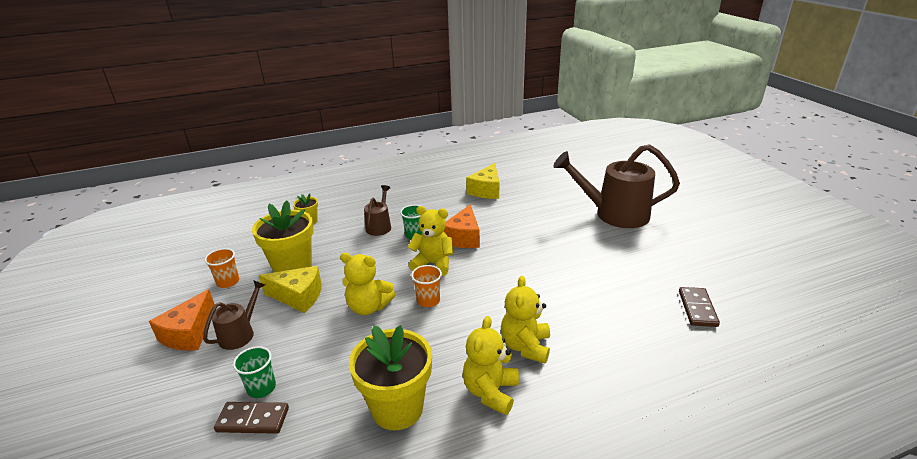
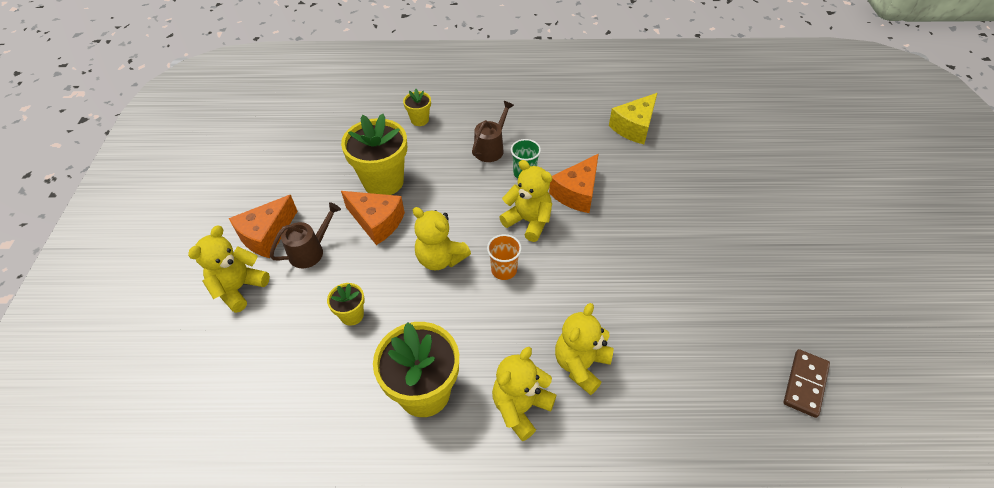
camera: 20 degrees right, 20 degrees up
orange cup [204,248,239,288] -> none
brown domino [214,402,289,434] -> none
green cup [233,346,276,398] -> none
yellow cheese [259,266,322,313] -> orange cheese [341,191,405,245]
brown watering can [553,144,680,228] -> none
none -> yellow teddy bear [188,225,270,313]
none -> yellow flower pot [327,283,365,326]

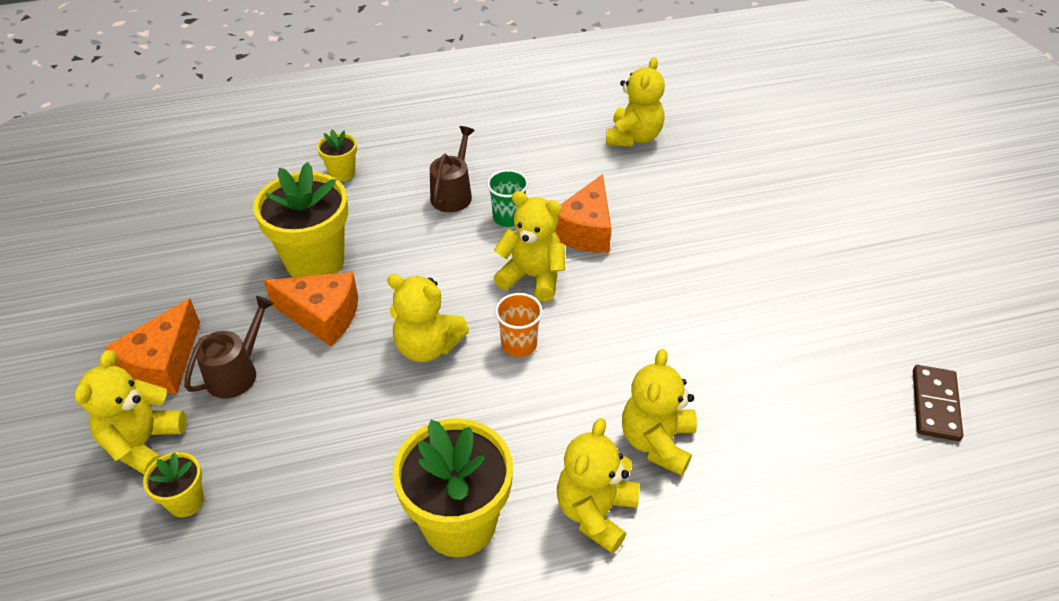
camera: 15 degrees left, 5 degrees down
yellow flower pot [327,283,365,326] -> yellow flower pot moved to [143,452,204,517]
yellow cheese [609,93,657,144] -> yellow teddy bear [606,57,665,147]

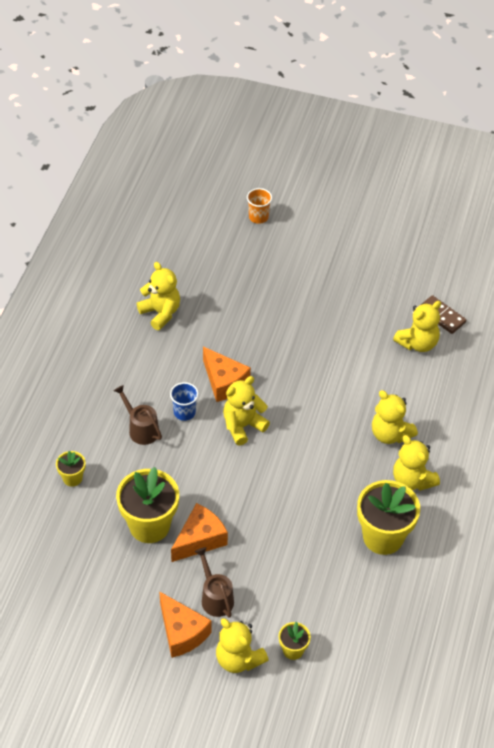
camera: 60 degrees left, 5 degrees up
yellow teddy bear [387,274,469,362] -> yellow teddy bear moved to [393,301,441,352]
green cup [487,170,528,227] -> blue cup [170,382,199,421]
orange cup [495,293,543,357] -> orange cup moved to [247,188,272,224]

